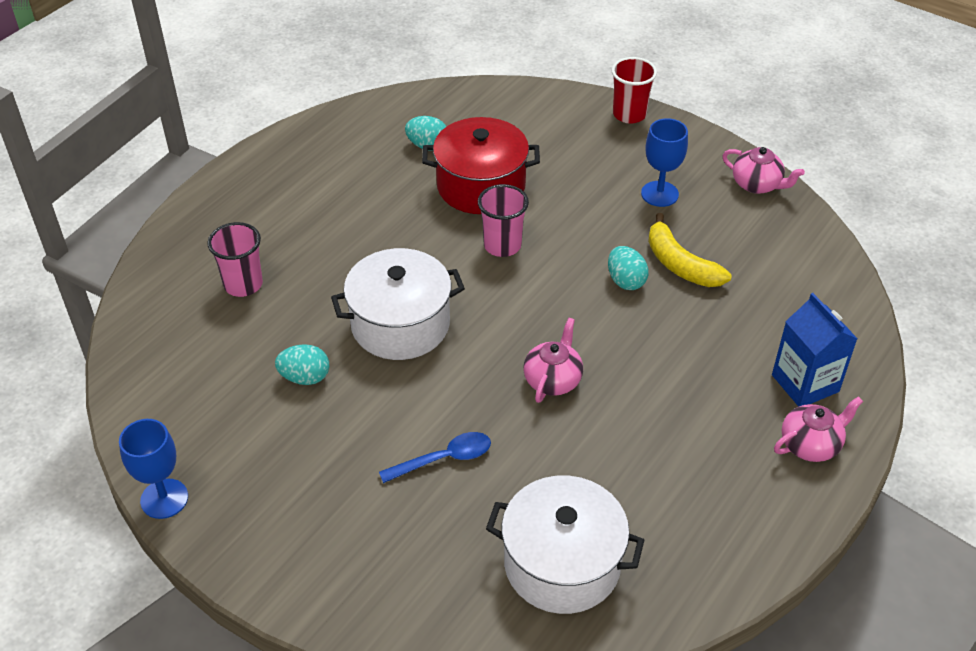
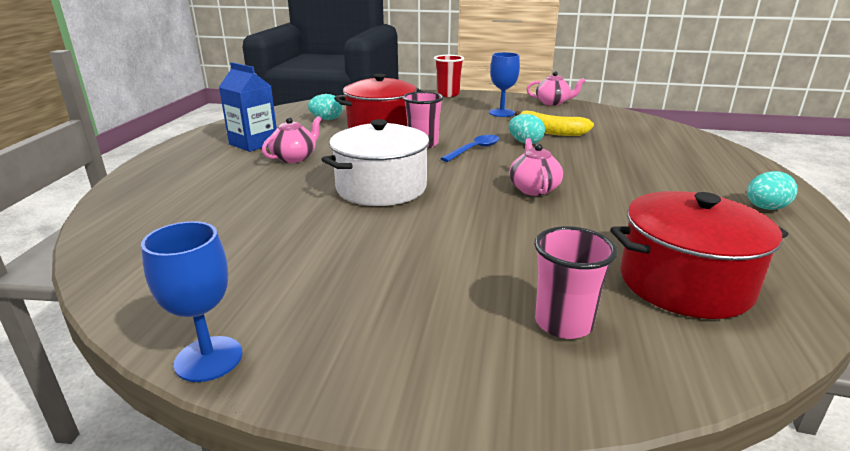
camera: 25 degrees left, 20 degrees down
pink cup [207,222,263,297] -> pink cup moved to [534,226,618,339]
turquoise egg [275,344,329,385] -> turquoise egg moved to [747,171,798,210]
blue spoon [379,432,491,483] -> blue spoon moved to [440,135,500,162]
white pot [486,476,644,614] -> red pot [610,191,788,319]
blue carton [772,293,858,407] -> blue carton moved to [219,62,277,152]
pink teapot [774,396,863,462] -> pink teapot moved to [262,116,322,163]

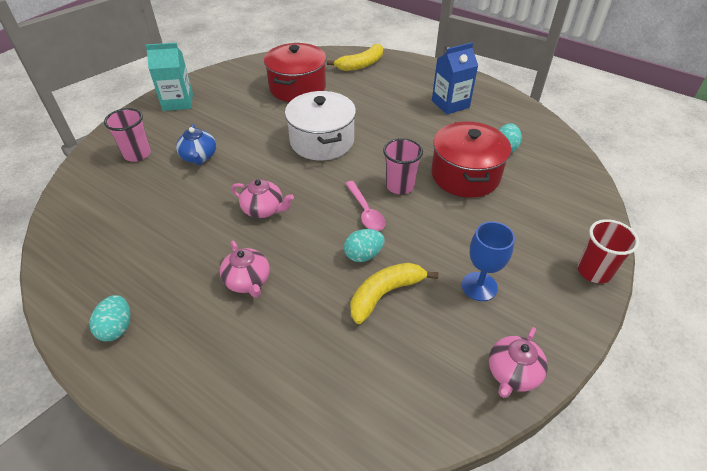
camera: 115 degrees right, 20 degrees up
blue goblet [141,221,243,382] -> none
pink teapot [262,116,322,163] -> pink teapot moved to [220,241,270,298]
blue spoon [440,135,500,162] -> pink spoon [345,181,385,231]
red pot [610,191,788,319] -> red pot moved to [264,43,326,102]
none -> turquoise carton [145,43,193,111]
none -> blue teapot [176,124,216,165]
none -> yellow banana [327,44,383,71]

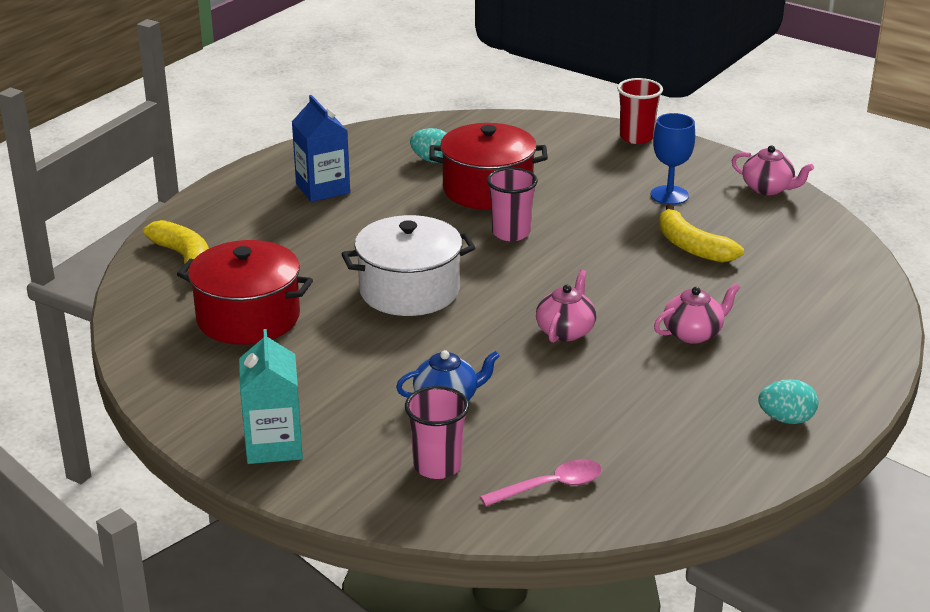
camera: 90 degrees left, 15 degrees down
turquoise egg [344,229,385,262] -> none
pink spoon [345,181,385,231] -> pink spoon moved to [480,459,602,506]

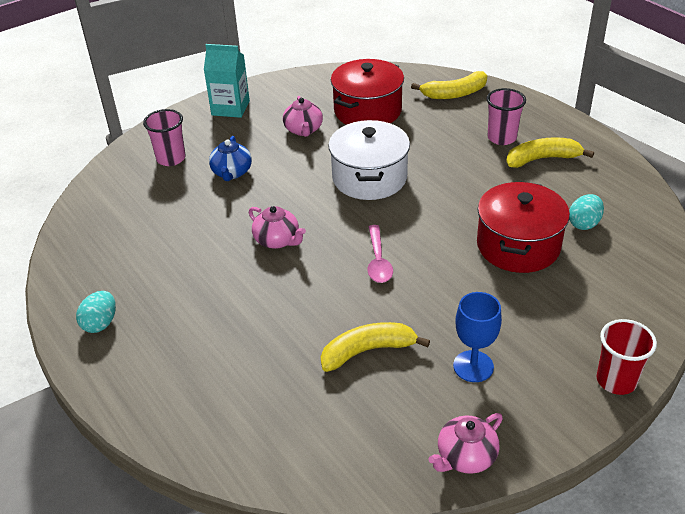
camera: 110 degrees right, 10 degrees up
blue carton [292,95,350,202] -> yellow banana [506,137,594,168]
pink spoon [480,459,602,506] -> pink spoon moved to [367,225,393,283]
pink cup [487,167,538,241] -> pink cup moved to [487,88,526,145]
pink teapot [654,283,740,344] -> pink teapot moved to [283,96,323,137]

